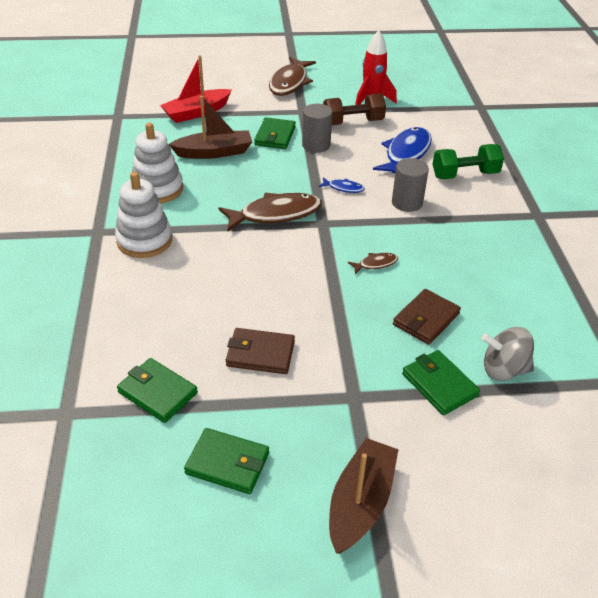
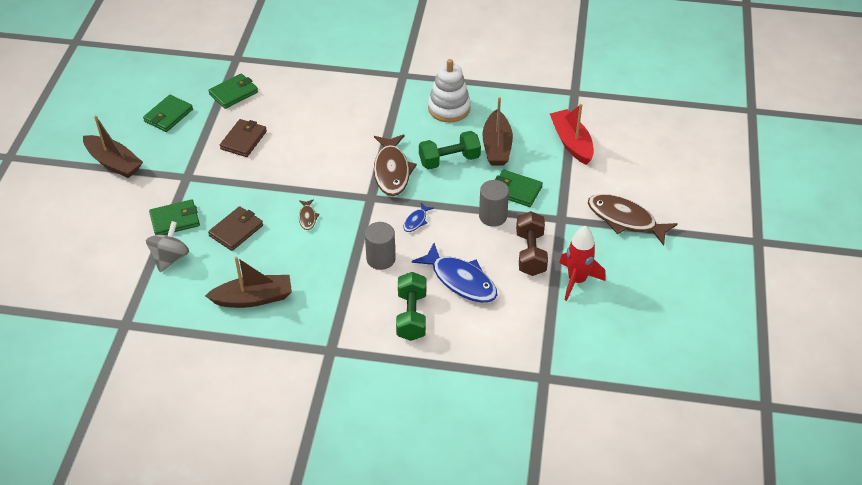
camera: 105 degrees right, 5 degrees up
white stacking toy [115,172,172,258] -> none
brown wallet [393,289,461,345] -> brown wallet turned 75 degrees clockwise [208,206,263,251]
none -> brown boat [205,256,292,308]
none -> green dumbbell [419,131,481,169]

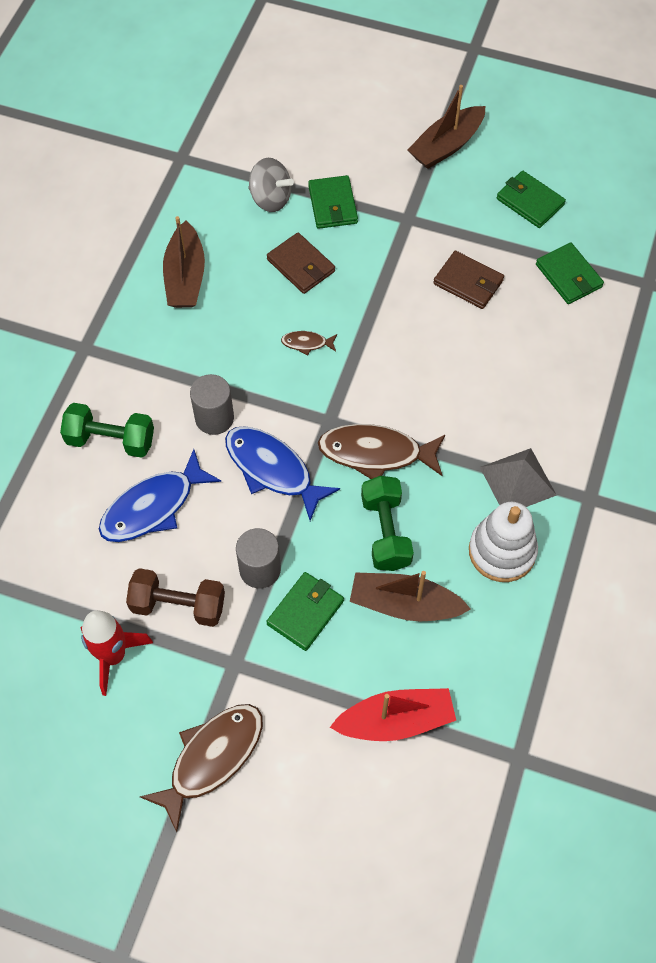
camera: 100 degrees right, 15 degrees up
blue fish [403,203,434,232] -> blue fish [225,426,340,521], size x2.16
none -> grey pyramid [480,448,557,507]

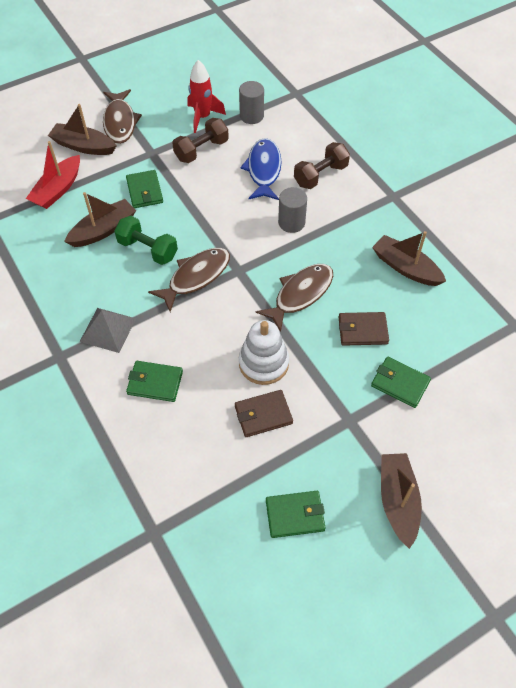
camera: 130 degrees right, 5 degrees down
green dumbbell [60,403,154,458] -> brown dumbbell [294,142,350,189]
blue fish [225,426,340,521] -> none
grey cylinder [236,528,281,588] -> grey cylinder moved to [239,81,264,124]
grey spinning top [248,158,294,212] -> none
brown fish [281,331,337,356] -> brown fish [256,264,333,332], size x2.16
white stacking toy [469,502,538,582] -> white stacking toy moved to [239,320,289,385]
green wallet [536,243,604,304] -> green wallet moved to [126,361,183,402]
none -> brown boat [48,104,116,155]

